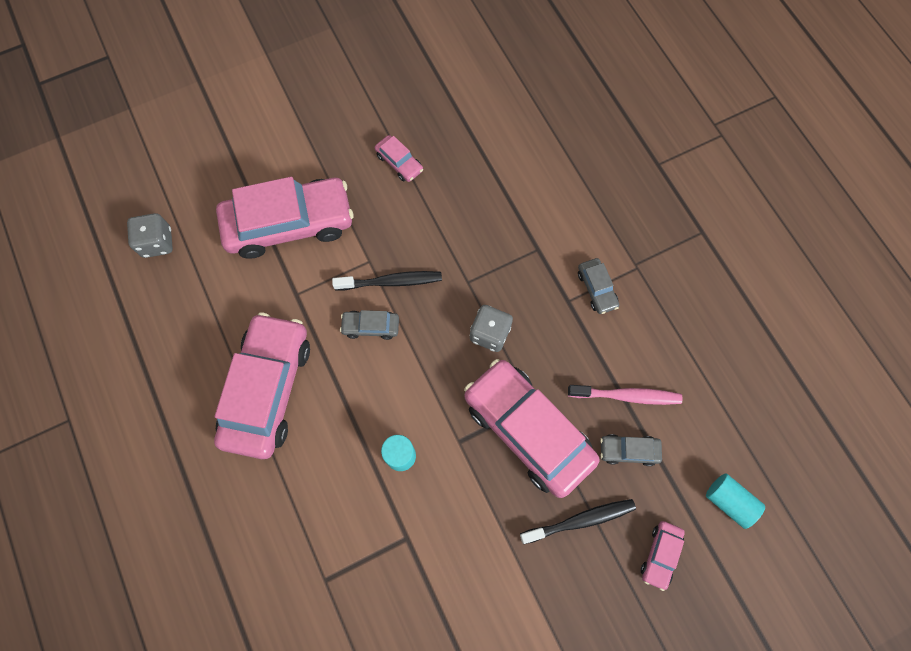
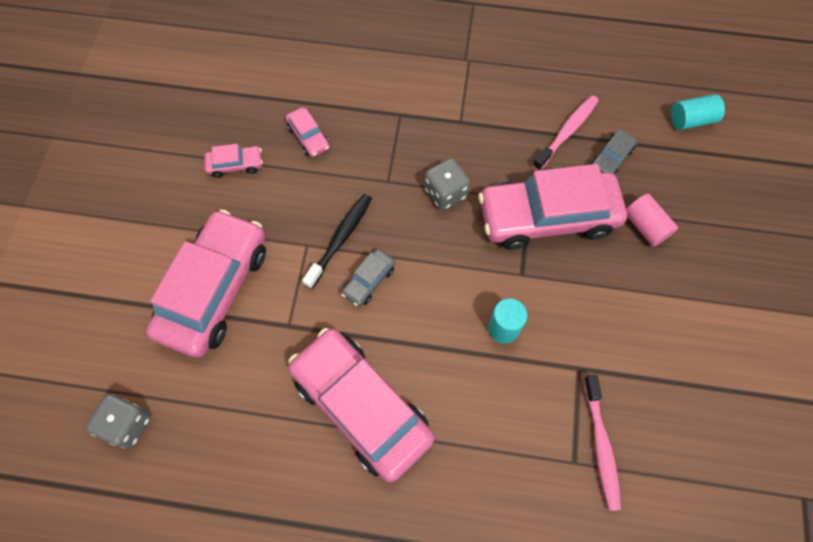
camera: 55 degrees left, 5 degrees down
black toothbrush [520,499,636,544] -> pink cylinder [626,194,678,246]
grey car [578,258,619,314] -> none
pink car [641,521,685,591] -> pink car moved to [285,107,330,157]
none -> pink toothbrush [584,375,621,511]

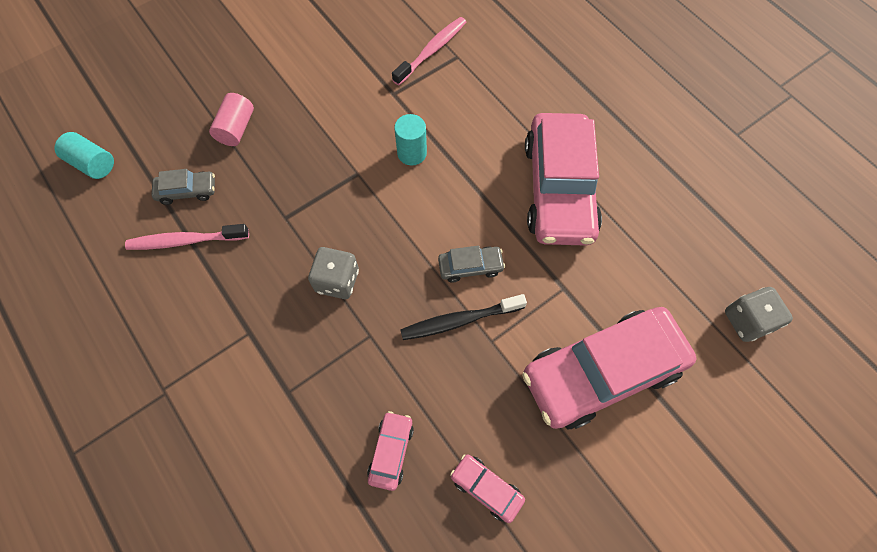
camera: 135 degrees left, 0 degrees up
pink car [478,164,627,250] -> none

